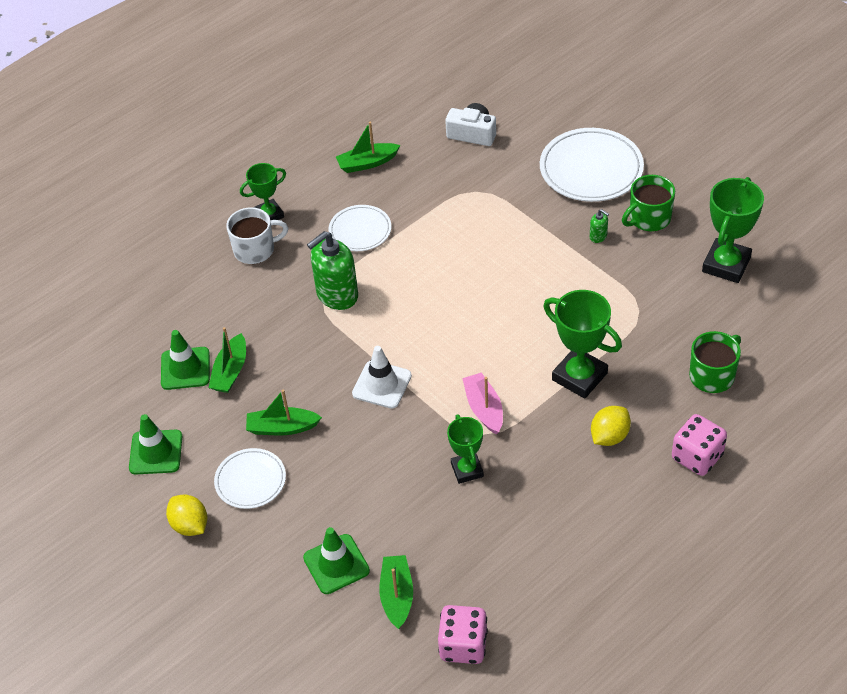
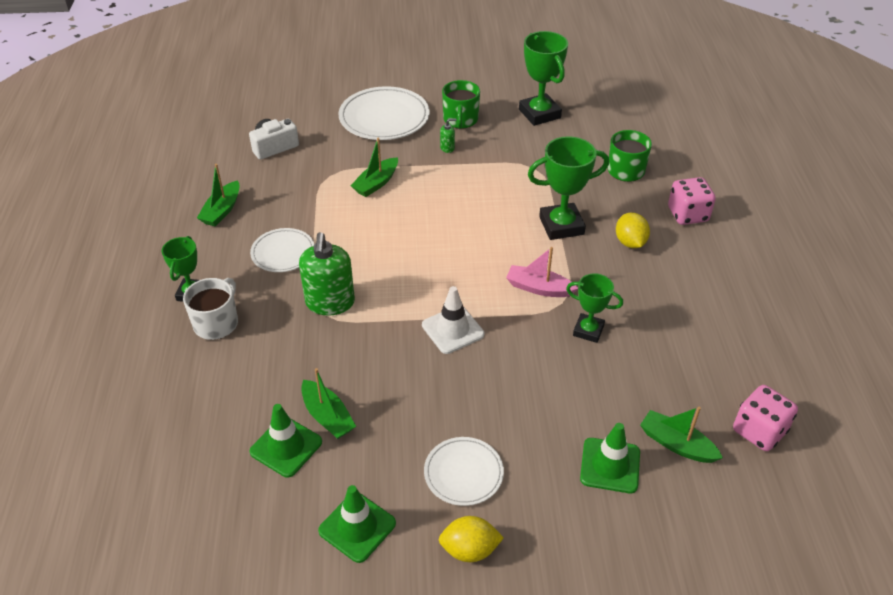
camera: 55 degrees left, 5 degrees down
green boat [246,390,322,435] -> green boat moved to [351,138,398,197]

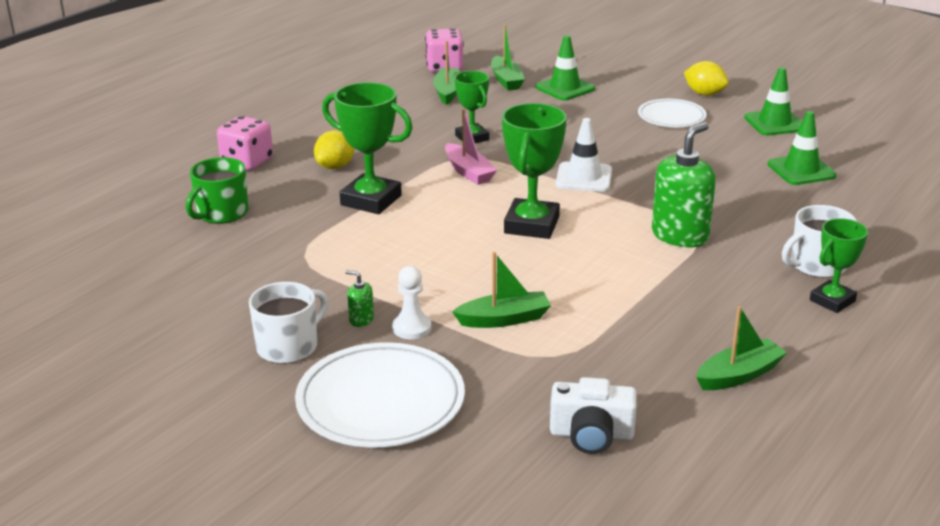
camera: 140 degrees left, 15 degrees down
white plate [250,228,314,272] -> none
green boat [301,368,356,439] -> green boat moved to [433,41,460,105]
green mug [442,80,480,129] -> white mug [249,282,328,364]
green trophy [519,31,568,126] -> green trophy moved to [502,103,567,239]
none -> white pawn [392,266,431,339]

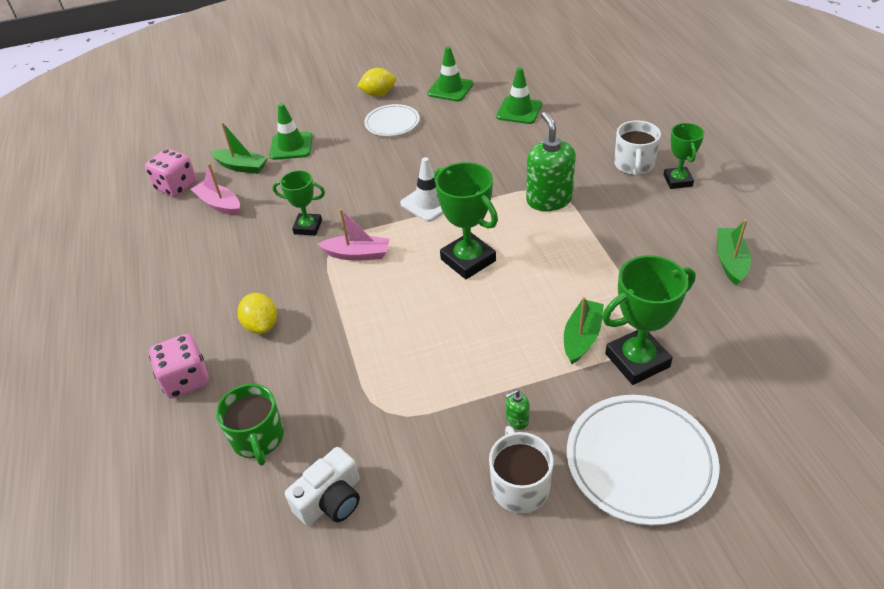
camera: 50 degrees left, 15 degrees up
green trophy [322,82,413,214] -> green trophy moved to [602,255,695,385]
white pawn [392,266,431,339] -> none
green boat [433,41,460,105] -> pink boat [191,163,240,215]
white camera [550,377,637,454] -> white camera moved to [285,447,360,526]

